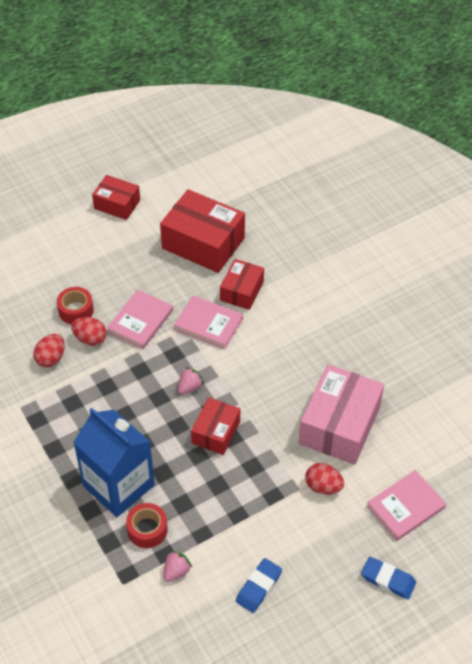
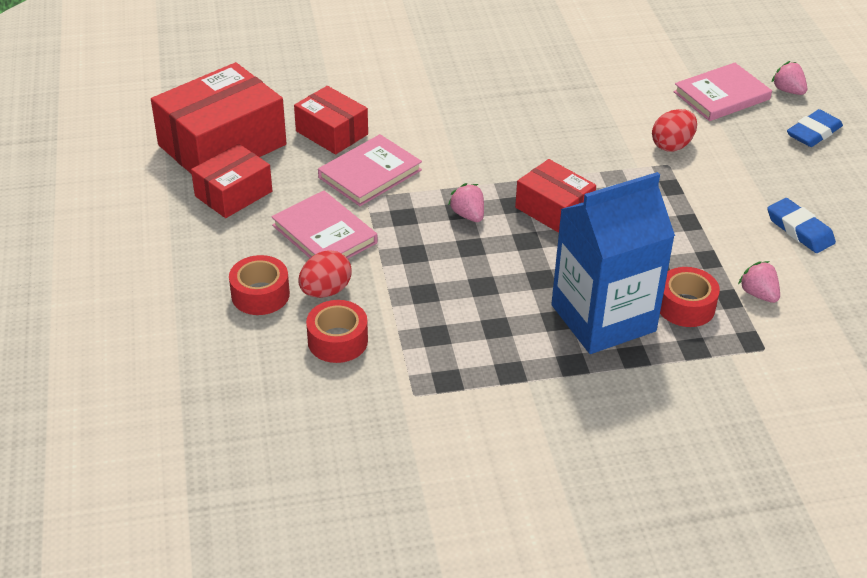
camera: 70 degrees left, 10 degrees down
red egg [33,334,65,367] -> red tape [306,300,368,363]
red box [92,175,140,220] -> red box moved to [191,144,272,218]
pink box [298,364,384,465] -> none
pink book [367,470,446,541] -> pink book turned 75 degrees clockwise [673,63,772,121]
none -> pink strawberry [771,61,807,95]

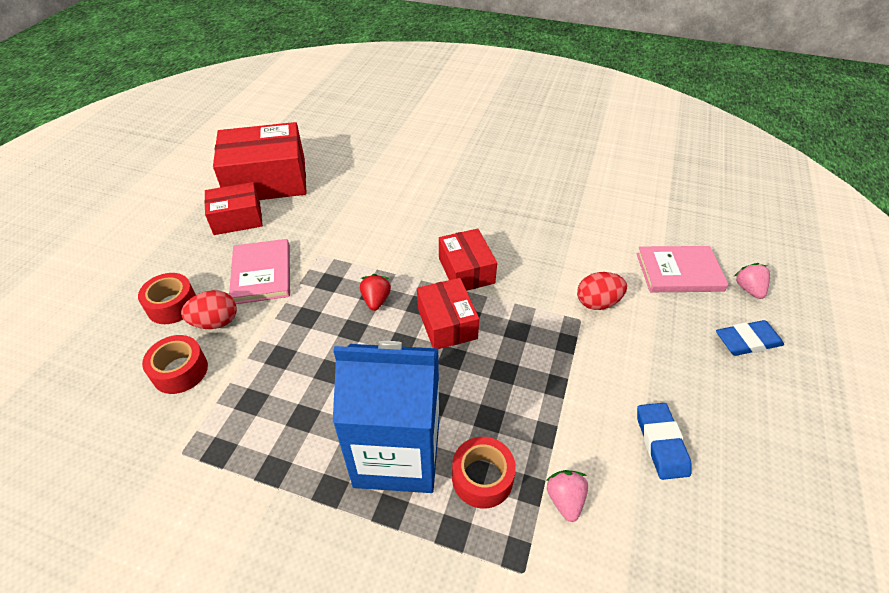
camera: 30 degrees right, 5 degrees up
red box [294,86,368,155] -> red box moved to [439,228,497,291]
pink book [318,134,422,206] -> none
pink strawberry [448,183,484,222] -> red strawberry [360,274,391,311]

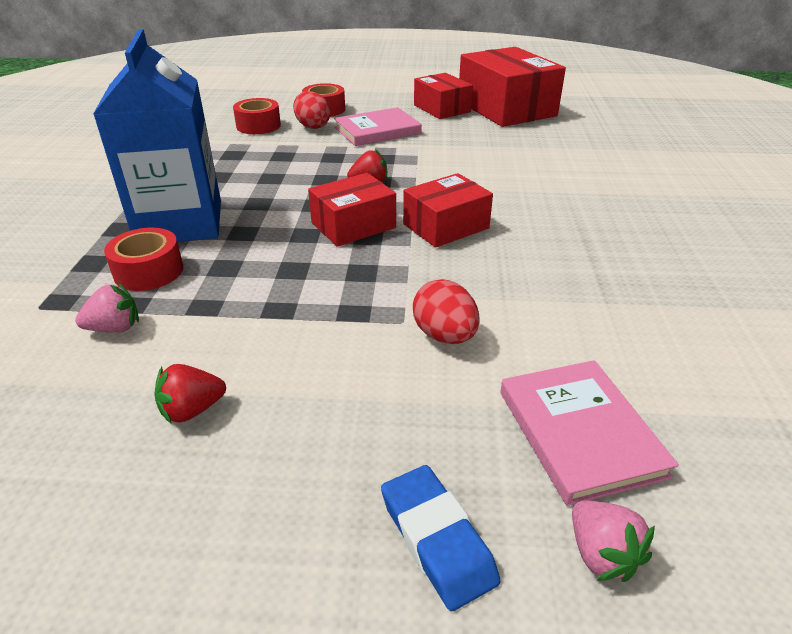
camera: 75 degrees right, 10 degrees down
blue eraser [637,403,691,480] -> red strawberry [154,364,226,424]
pink strawberry [734,263,770,299] -> pink strawberry turned 90 degrees clockwise [572,500,655,582]

